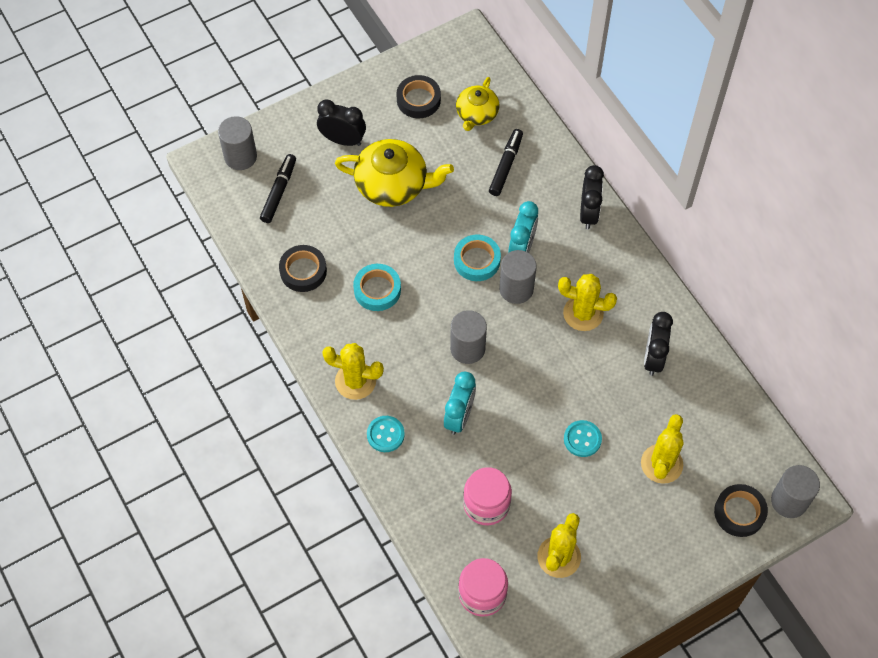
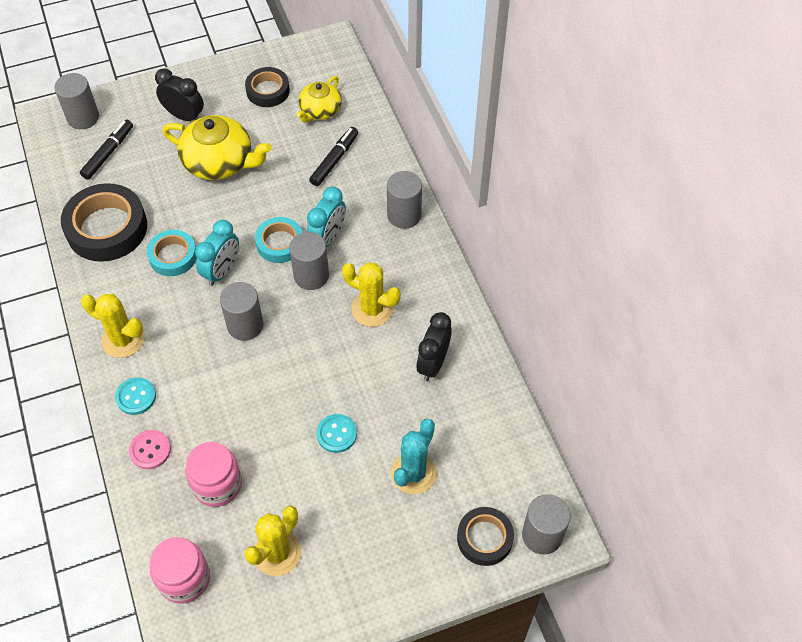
camera: 10 degrees right, 5 degrees down
black tape [279,245,327,292] -> black tape [61,183,147,262], size x1.71
turquoise clock [444,372,476,435] -> turquoise clock moved to [195,220,239,286]
black clock [580,165,604,229] -> grey cylinder [387,171,422,229]
yellow cactus [641,414,684,484] -> turquoise cactus [391,419,437,494]
none -> pink button [129,430,171,469]

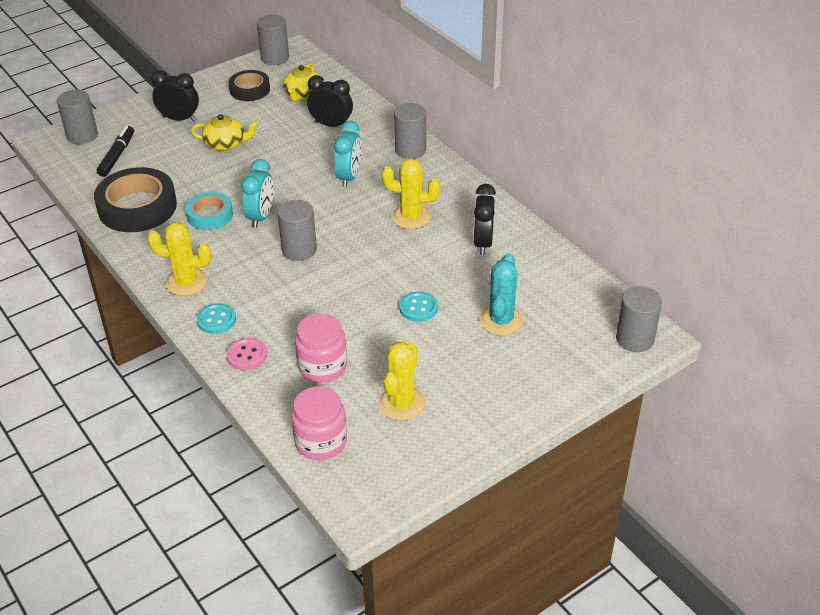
camera: 15 degrees left, 15 degrees down
yellow teapot [163,115,272,180] -> yellow teapot [191,114,258,151], size x0.61
turquoise tape [255,217,303,263] -> none
grey cylinder [289,232,329,290] -> grey cylinder moved to [257,15,289,65]
black marker [309,127,358,186] -> black clock [307,75,353,127]
black tape [457,507,514,566] -> none

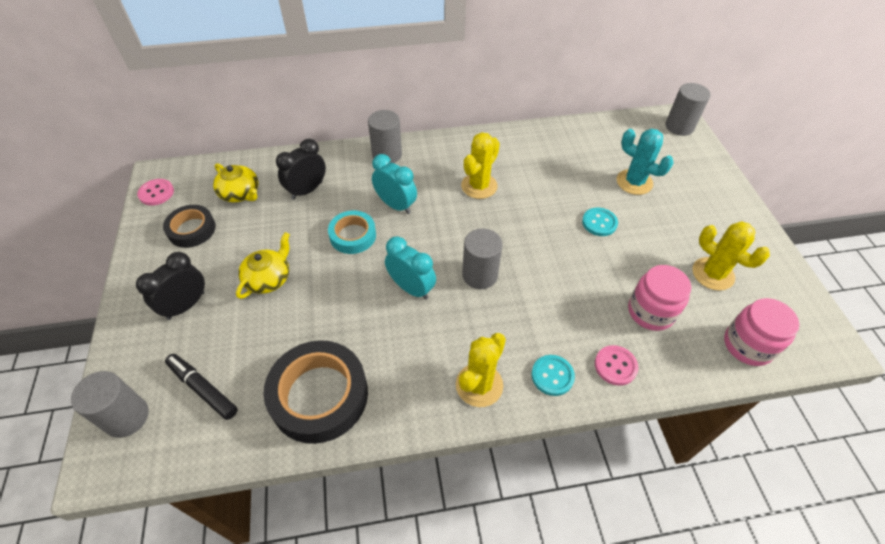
camera: 65 degrees left, 10 degrees up
turquoise tape [185,191,233,230] -> turquoise tape moved to [328,211,376,254]
grey cylinder [257,15,289,65] -> pink button [137,179,174,205]
black clock [473,184,496,255] -> none

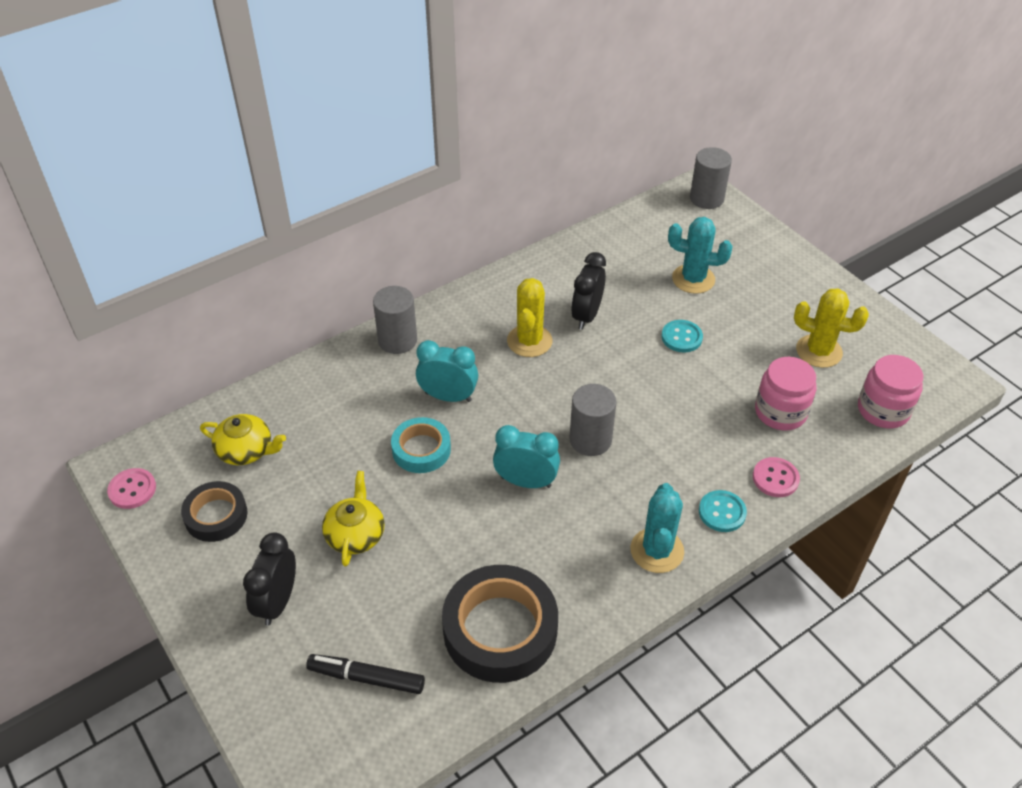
camera: 25 degrees left, 5 degrees down
grey cylinder [71,371,149,438] -> none
black clock [276,139,326,200] -> black clock moved to [571,252,606,330]
yellow cactus [456,333,506,407] -> turquoise cactus [630,483,684,573]

